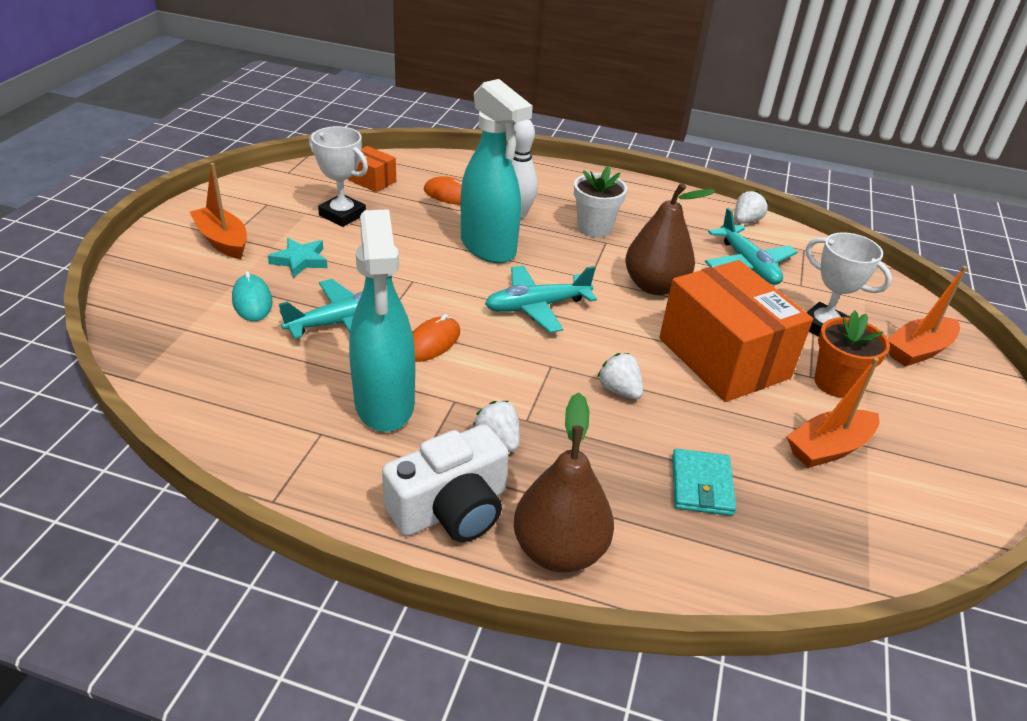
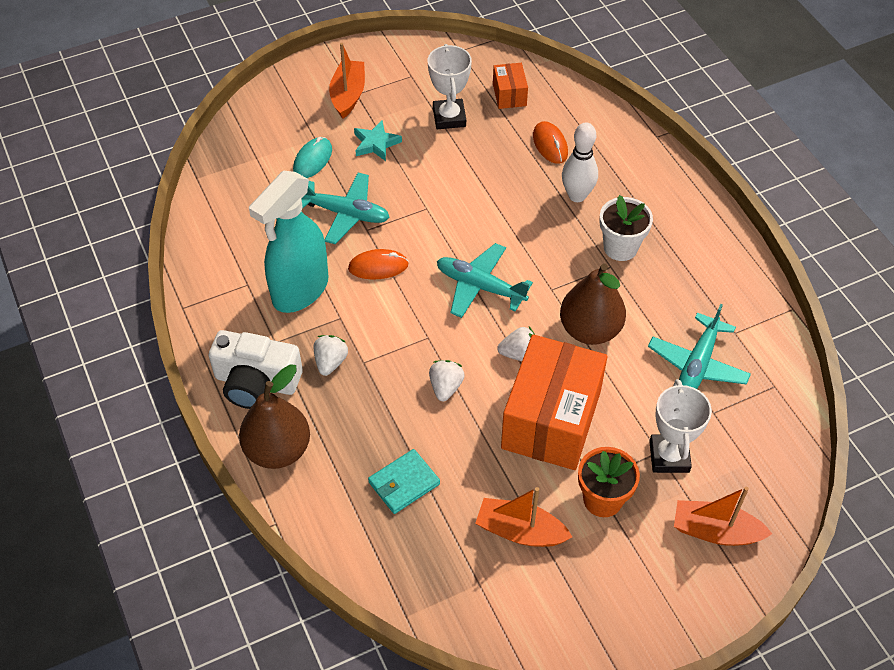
camera: 50 degrees right, 15 degrees up
turquoise spray bottle [461,79,533,263] -> none
white strawberry [735,191,768,224] -> white strawberry moved to [497,327,535,361]

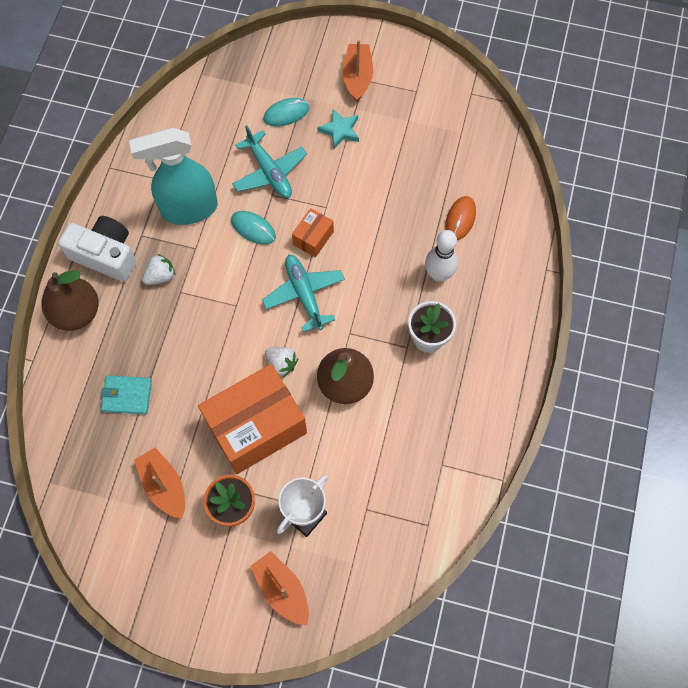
camera: 40 degrees right, 15 degrees up
white camera [209,330,303,409] -> white camera turned 150 degrees clockwise [58,216,136,282]
orange boat [329,43,365,119] -> orange boat turned 45 degrees counterclockwise [342,40,373,102]
orange mouse [348,249,409,280] -> turquoise mouse [231,211,276,245]
white trophy [428,44,472,129] -> none
white strawberry [429,360,465,401] -> none
orange box [493,63,528,109] -> orange box moved to [292,208,334,258]
turquoise plane [648,304,751,389] -> none

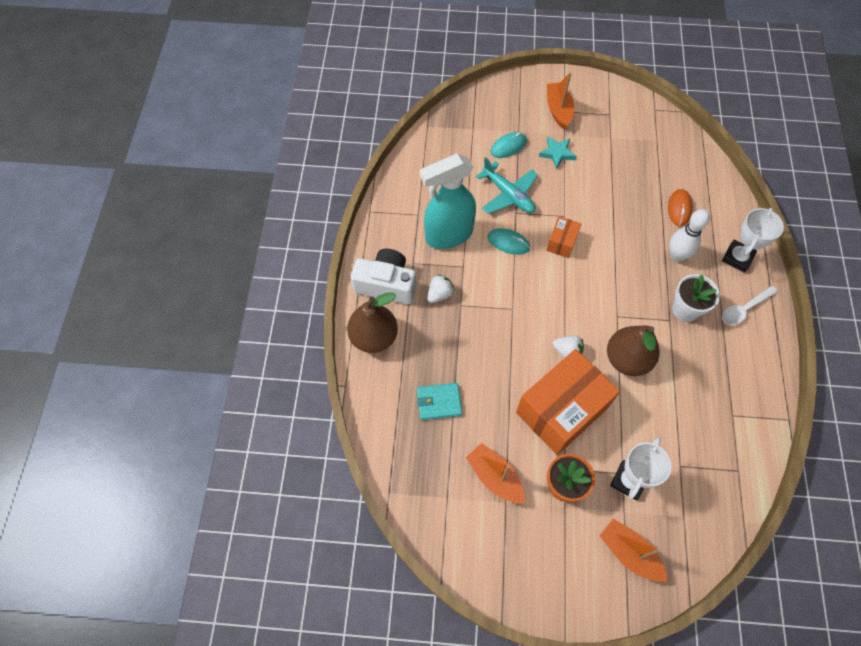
camera: 10 degrees left, 5 degrees down
turquoise plane [262,255,345,332] -> none
none -> white trophy [722,208,784,273]
none -> white spoon [722,286,778,325]

